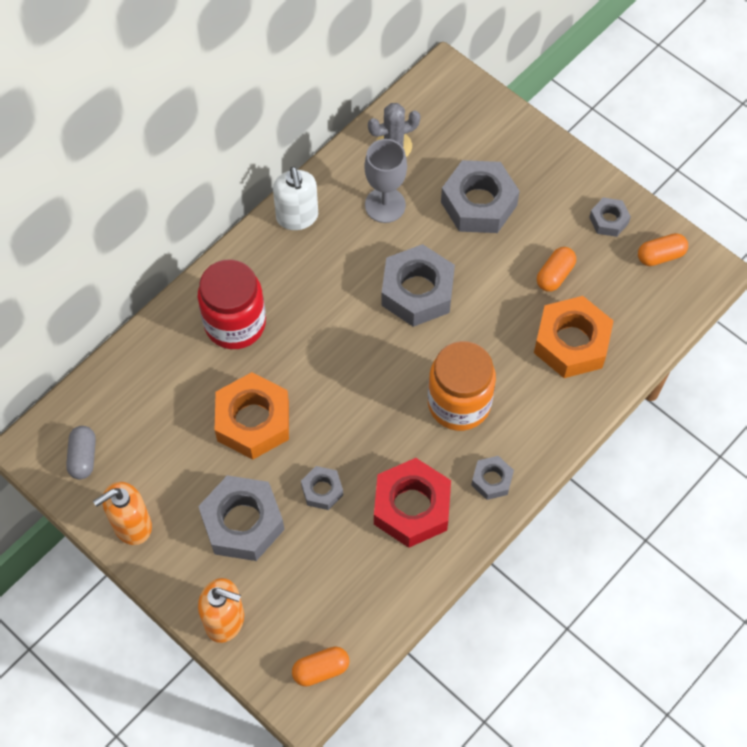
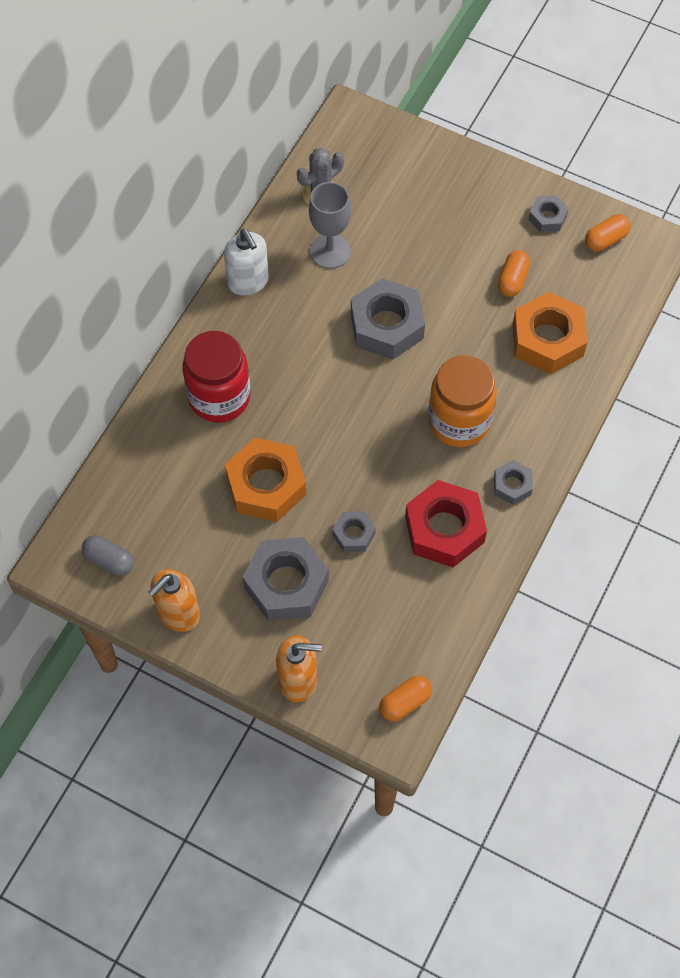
camera: 15 degrees left, 0 degrees up
grey capsule [66,426,96,479] -> grey capsule turned 45 degrees counterclockwise [82,535,134,576]
grey nut [441,160,520,233] -> none

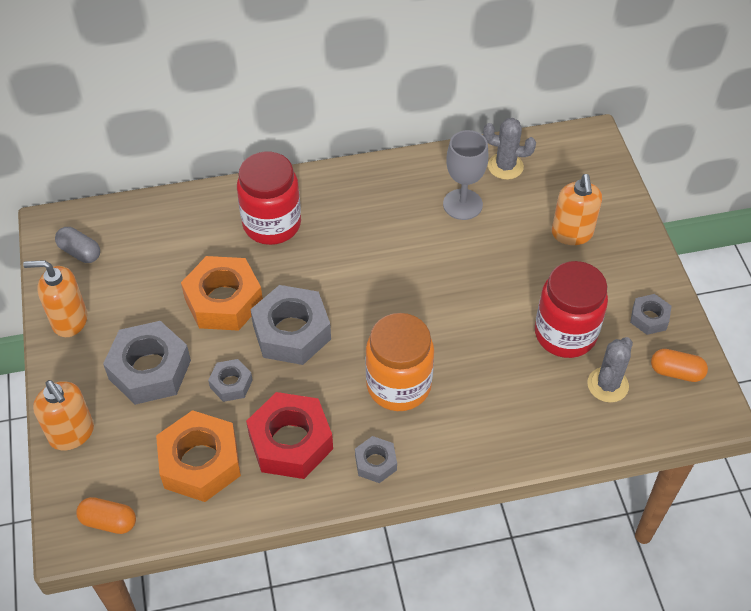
camera: 50 degrees right, 10 degrees down
grey capsule [82,535,134,576] -> grey capsule turned 45 degrees counterclockwise [55,227,100,263]
white soap dispenser [224,229,269,296] -> none
grey nut [351,278,425,360] -> grey nut moved to [250,285,331,365]
orange capsule [498,250,530,297] -> red jar [535,261,608,358]
orange nut [513,292,588,374] -> orange nut moved to [156,410,241,502]
none -> orange soap dispenser [552,174,602,245]
none -> grey cactus [587,337,633,403]

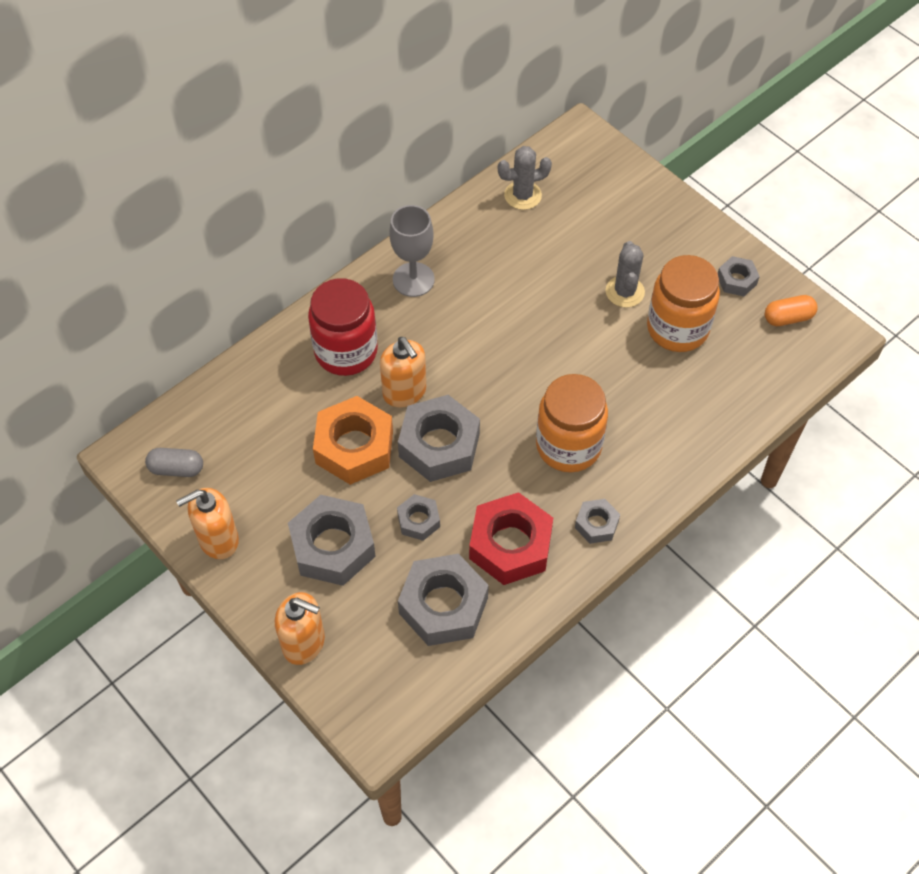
camera: 30 degrees left, 5 degrees up
orange capsule [76,497,136,534] -> none
orange nut [156,410,241,502] -> grey nut [398,553,489,646]
grey goblet [443,130,488,220] -> grey goblet moved to [389,205,435,297]
red jar [535,261,608,358] -> orange jar [647,255,720,352]
orange soap dispenser [552,174,602,245] -> orange soap dispenser moved to [380,337,426,408]
grey cactus [587,337,633,403] -> grey cactus moved to [605,241,645,307]

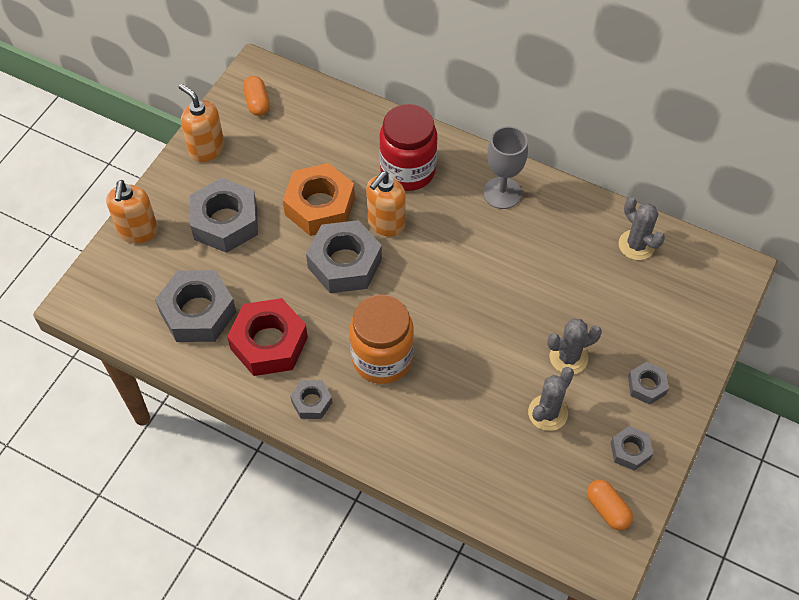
camera: 70 degrees right, 0 degrees up
grey capsule [145,448,203,477] -> orange capsule [243,76,270,116]
grey nut [397,494,440,541] -> grey nut moved to [628,362,669,405]
orange jar [647,255,720,352] -> grey cactus [528,367,574,431]

